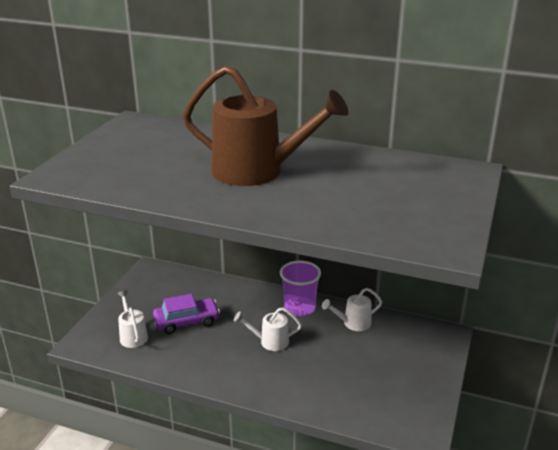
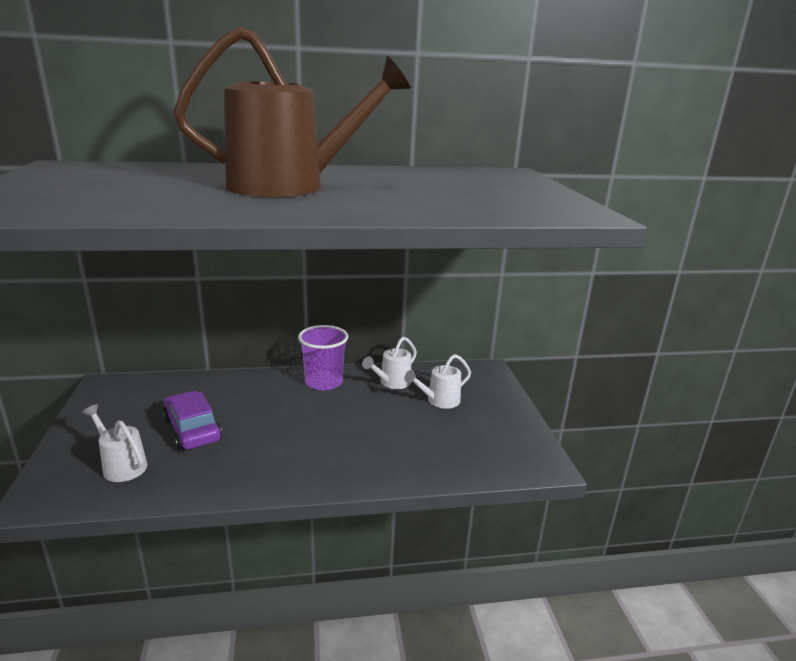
camera: 30 degrees left, 5 degrees down
purple car [153,294,220,334] -> purple car turned 75 degrees counterclockwise [163,391,222,450]
white watering can [234,307,302,351] -> white watering can moved to [404,354,471,409]

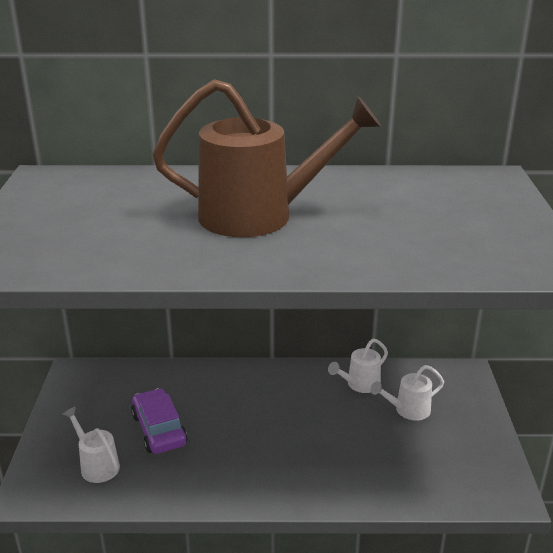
camera: 10 degrees right, 5 degrees up
purple cup [298,325,348,390] -> none

